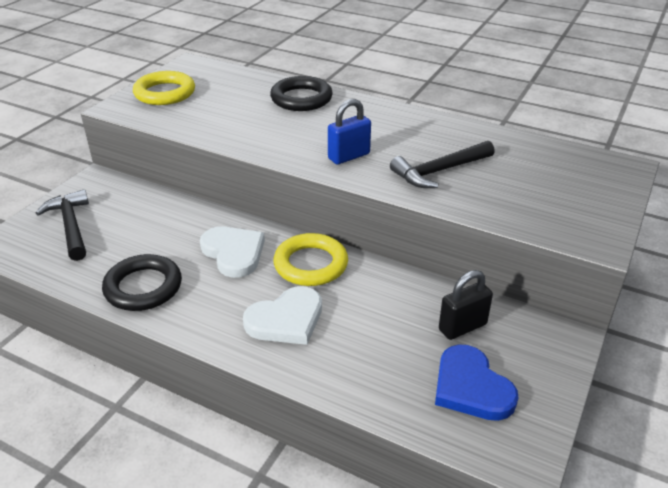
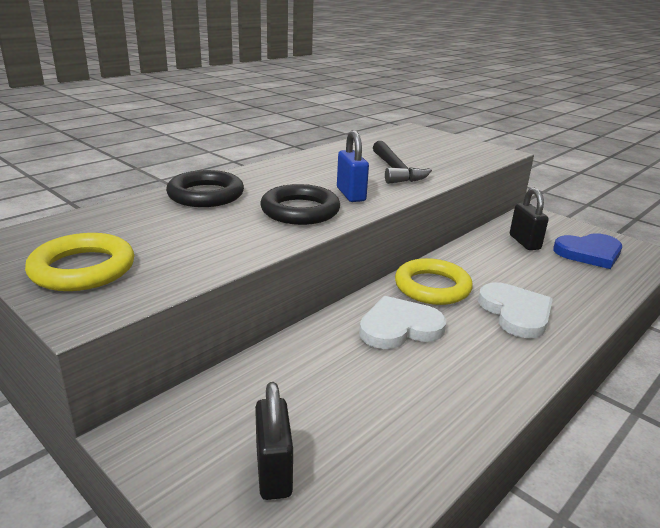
camera: 75 degrees left, 10 degrees down
black hammer [36,189,89,261] -> black padlock [255,382,293,500]
black ring [102,254,182,311] -> black ring moved to [260,184,340,225]

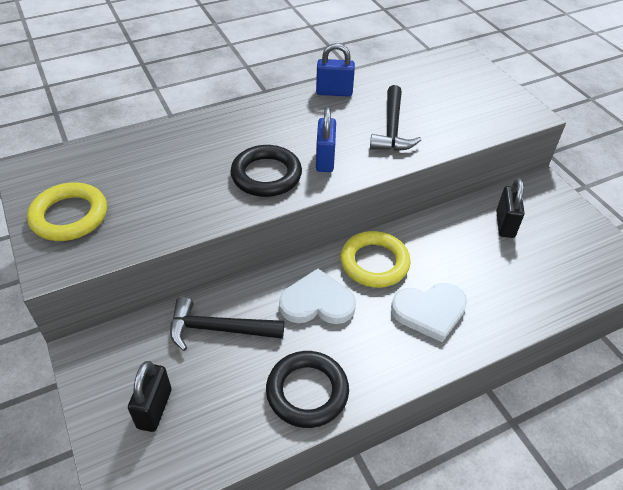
camera: 20 degrees right, 20 degrees up
black ring [166,170,244,207] -> black ring moved to [266,351,349,428]
white heart [478,282,553,338] -> white heart turned 75 degrees clockwise [391,283,467,342]
blue heart [553,233,622,269] -> none
none -> black hammer [170,297,284,351]
none -> blue padlock [316,43,355,97]

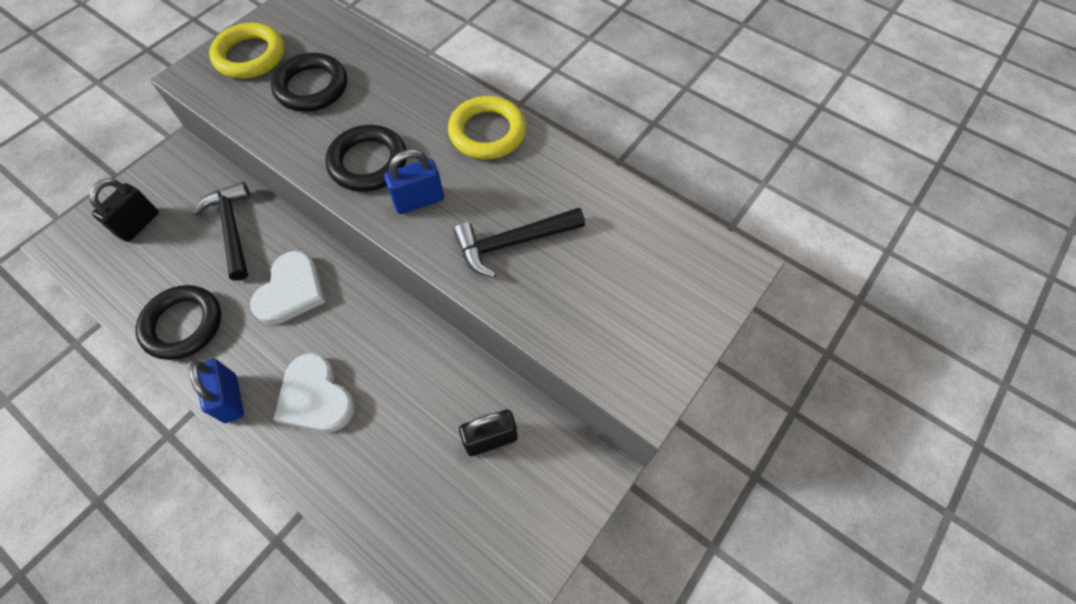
camera: 65 degrees right, 15 degrees up
black padlock [128,361,172,432] -> black padlock turned 45 degrees counterclockwise [89,178,159,242]
white heart [279,268,356,324] -> white heart turned 45 degrees clockwise [250,251,325,325]
blue padlock [316,43,355,97] -> blue padlock moved to [189,359,244,423]
yellow ring [340,231,411,288] -> yellow ring moved to [448,96,526,159]
none -> black ring [271,53,347,112]

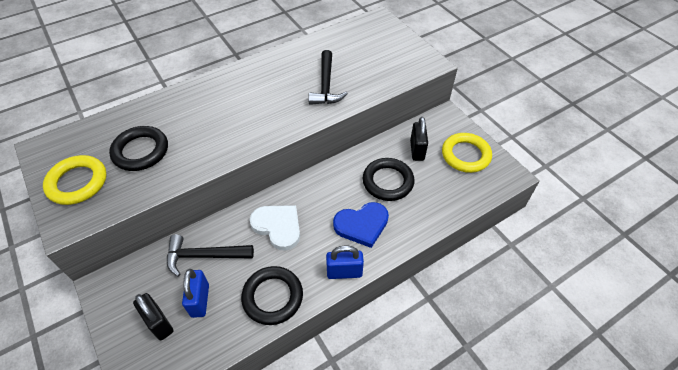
camera: 70 degrees left, 10 degrees down
white heart [273,353,355,432] -> blue heart [333,202,389,248]
black ring [325,125,407,192] -> black ring moved to [362,158,414,201]
blue padlock [384,149,444,214] -> blue padlock moved to [182,269,209,318]
yellow ring [448,96,526,159] -> yellow ring moved to [442,133,492,173]

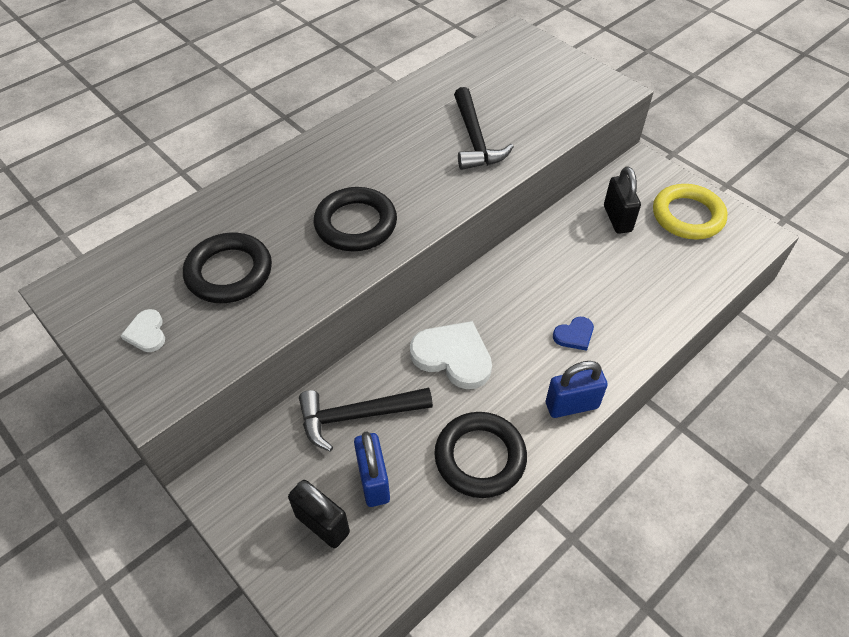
camera: 10 degrees left, 0 degrees up
yellow ring [43,155,107,205] -> white heart [121,309,165,352]
blue heart [333,202,389,248] -> blue heart [553,317,594,351], size x0.52
black ring [362,158,414,201] -> black ring moved to [314,187,397,251]

